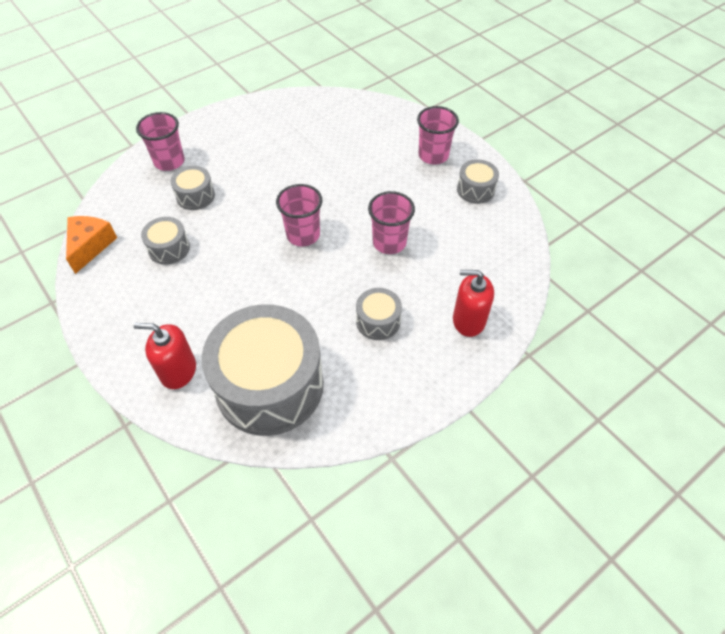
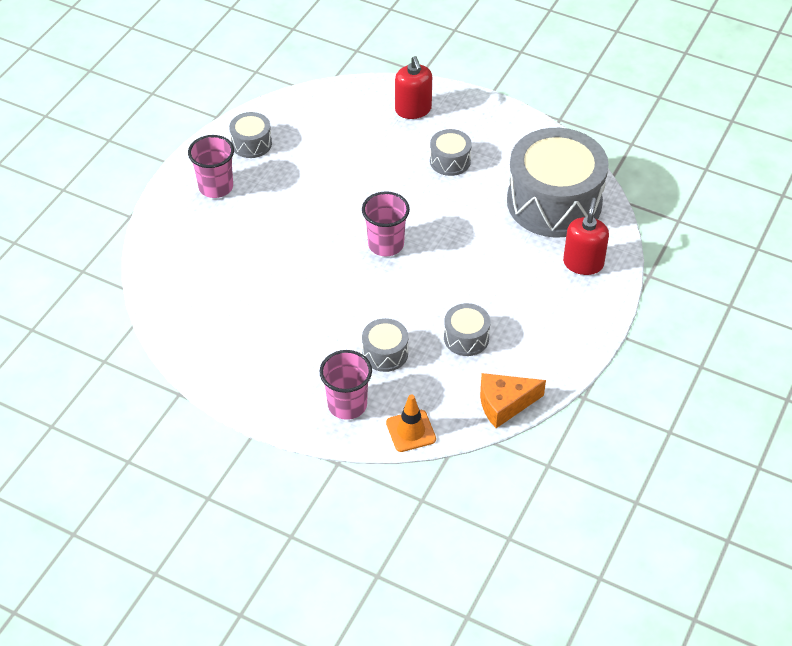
camera: 115 degrees left, 5 degrees down
red soap dispenser [134,323,196,389] -> red soap dispenser turned 150 degrees counterclockwise [563,198,609,275]
pink cup [368,191,415,254] -> none
none -> orange traffic cone [386,394,436,452]

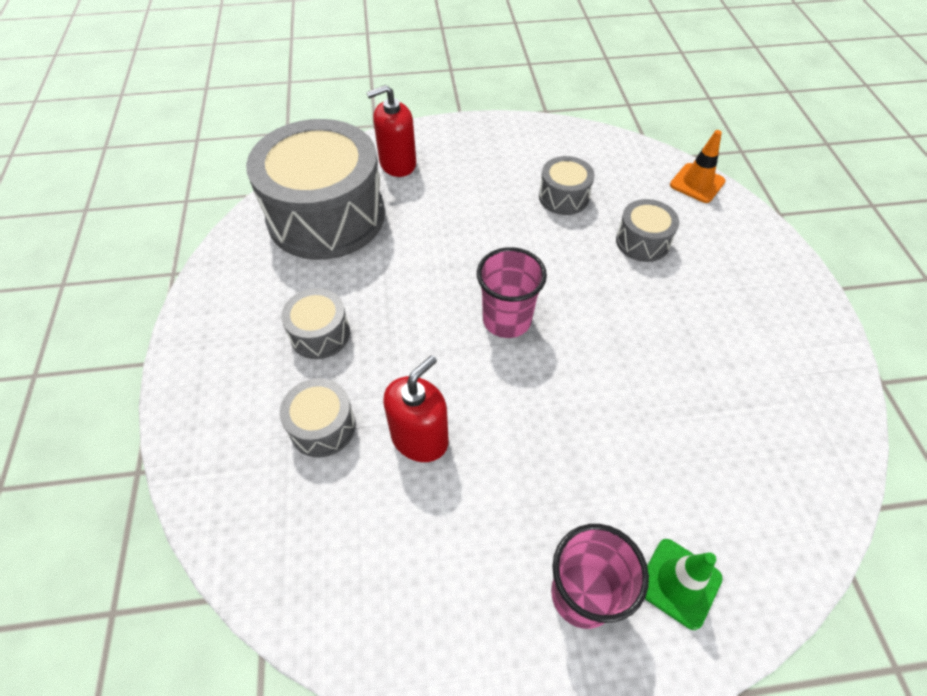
camera: 125 degrees left, 5 degrees up
grey drum [229,112,272,158] -> grey drum moved to [280,378,356,457]
pink cup [320,350,372,420] -> none
red soap dispenser [395,56,432,119] -> red soap dispenser moved to [383,355,448,462]
orange cheese [480,373,546,428] -> none
none -> green traffic cone [645,539,723,630]

